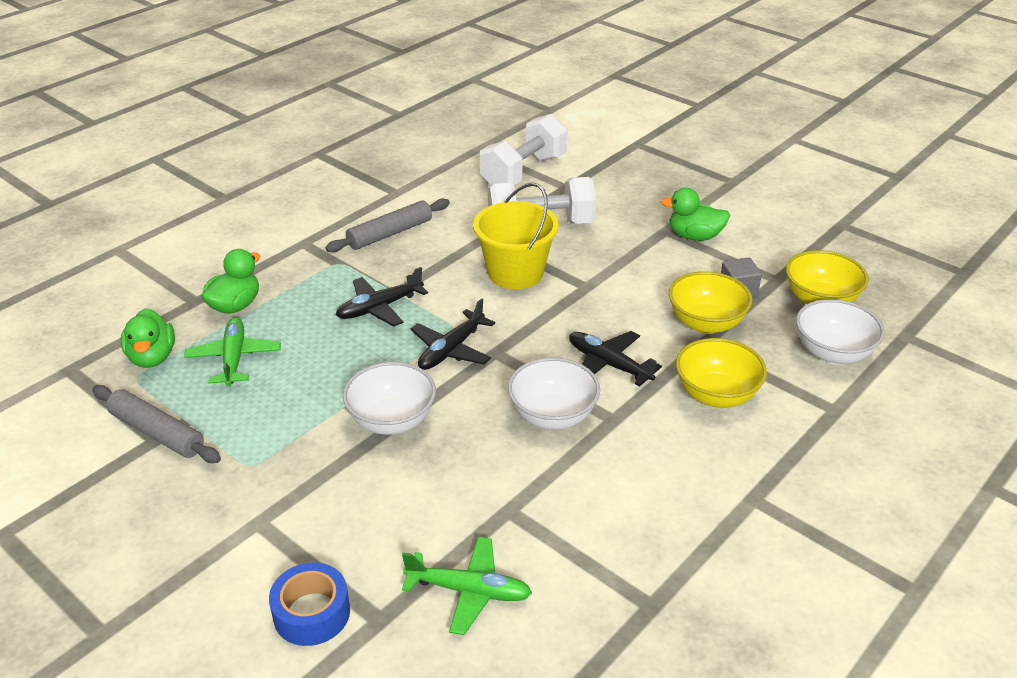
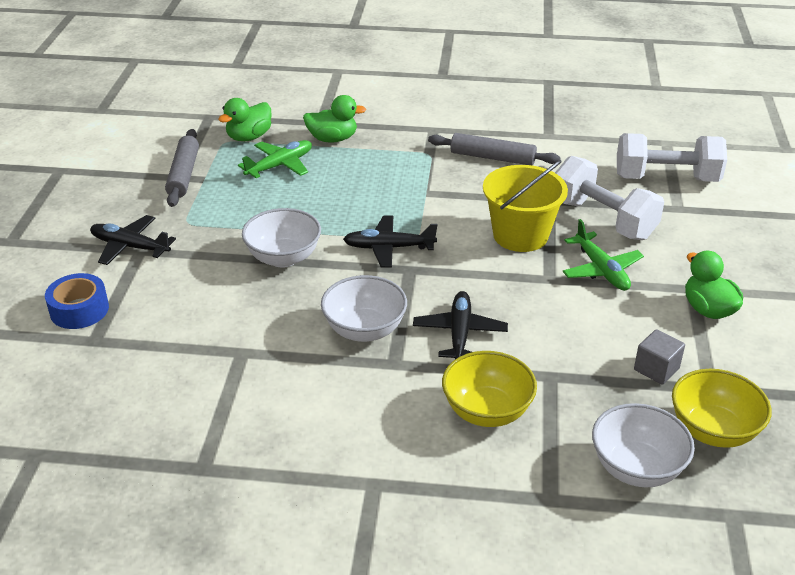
camera: 55 degrees right, 0 degrees up
black plane [336,267,428,327] -> black plane moved to [90,215,176,265]
green plane [402,537,532,635] -> green plane moved to [562,219,644,291]
yellow bowl [669,271,752,334] -> none

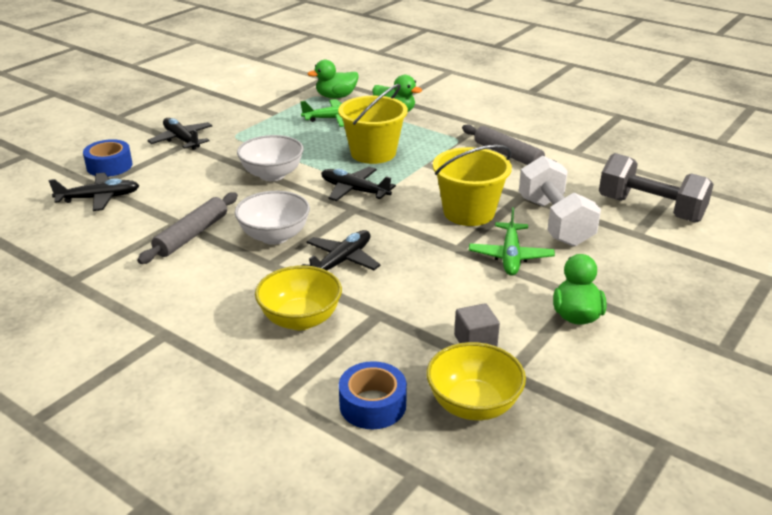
camera: 30 degrees right, 5 degrees down
grey rolling pin [165,129,199,207] -> grey rolling pin moved to [137,192,238,264]
white bowl [592,403,695,487] -> blue tape [339,361,407,429]
white dumbbell [617,133,727,182] -> grey dumbbell [599,153,714,223]
none -> black plane [49,173,140,211]
none -> yellow bucket [338,84,408,164]

